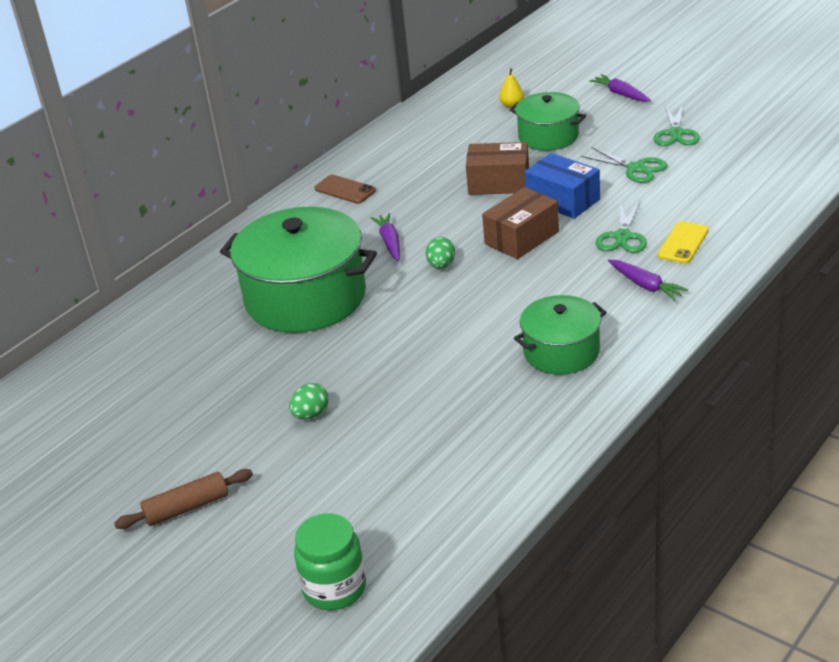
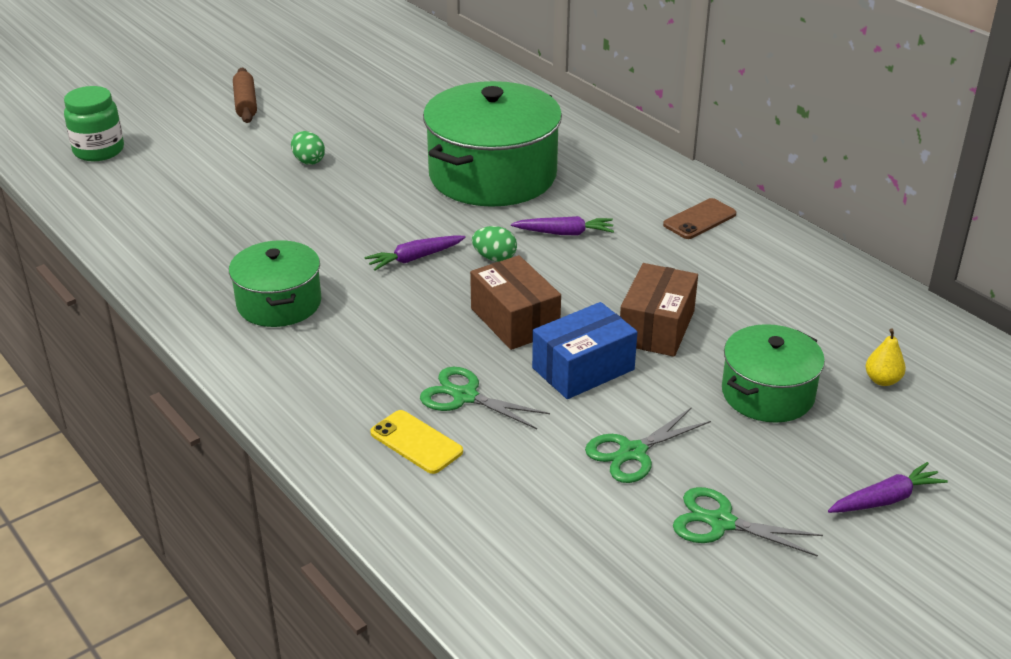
camera: 100 degrees right, 0 degrees up
purple carrot [608,260,688,301] -> purple carrot moved to [365,235,466,271]

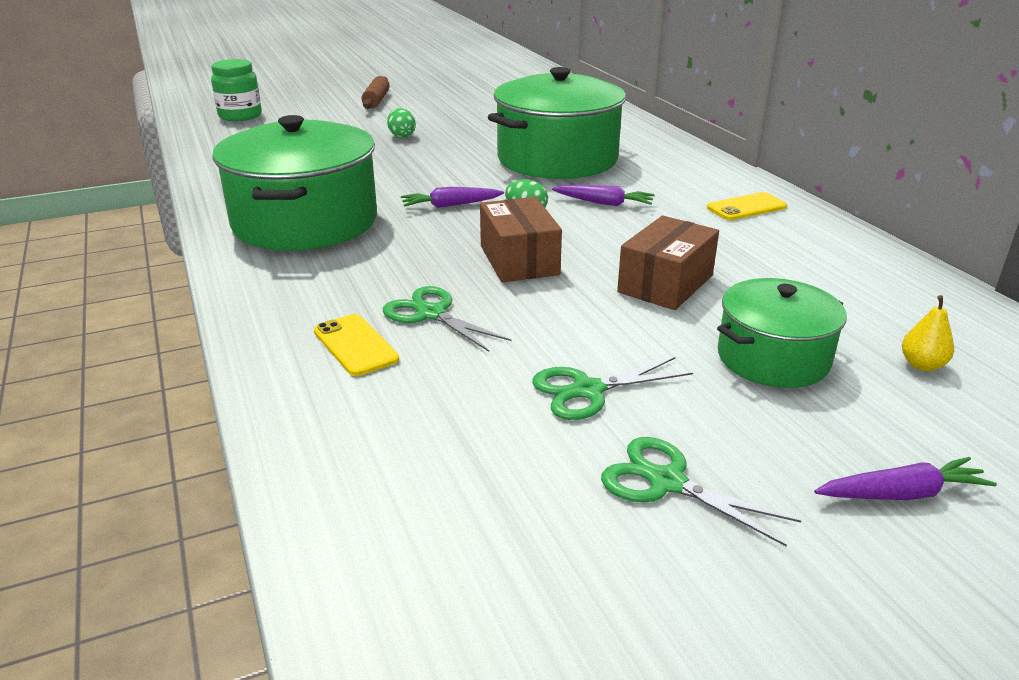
camera: 15 degrees right, 5 degrees down
green pot [229,240,322,327] -> green pot [213,115,377,251], size x1.75
blue box [532,302,637,399] -> none
brown phone [663,198,736,239] -> yellow phone [707,192,787,220]

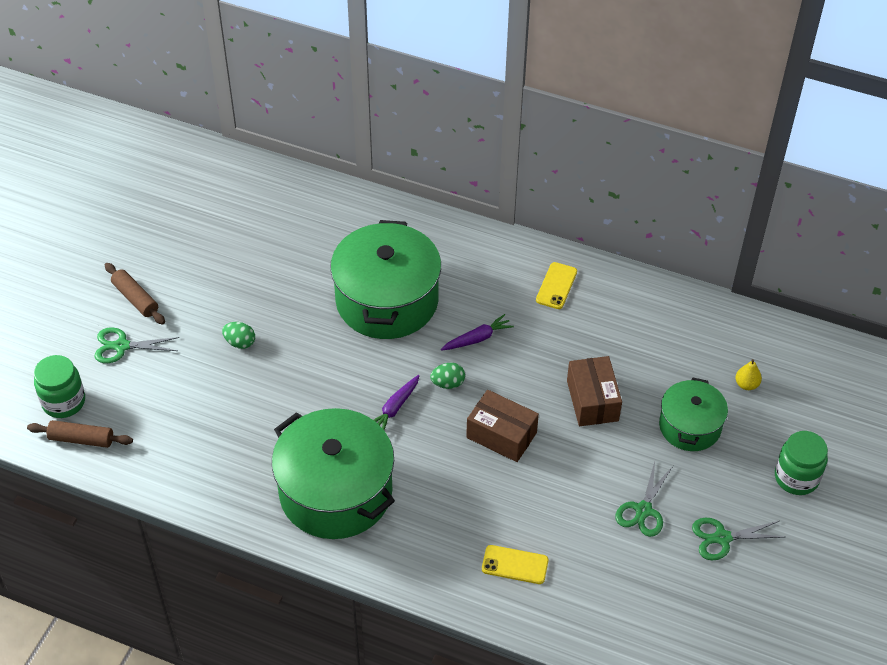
camera: 45 degrees left, 20 degrees up
green scissors [383,286,512,352] -> green scissors moved to [95,327,179,363]
purple carrot [814,457,997,500] -> green jar [775,431,828,495]
none -> brown rolling pin [27,420,133,448]

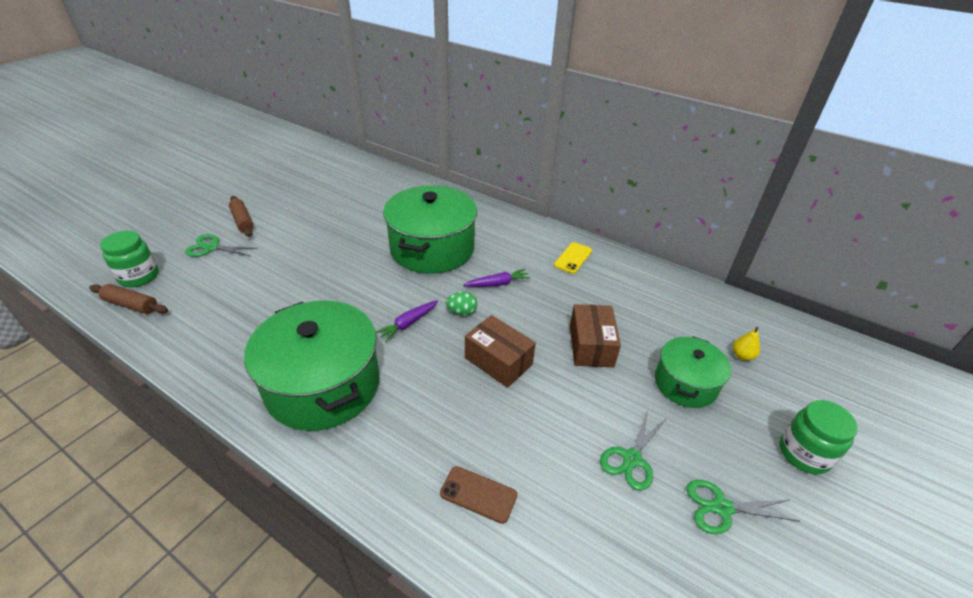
camera: 10 degrees right, 10 degrees down
green egg [222,322,255,349] -> none
yellow phone [482,545,549,584] -> brown phone [440,466,517,524]

